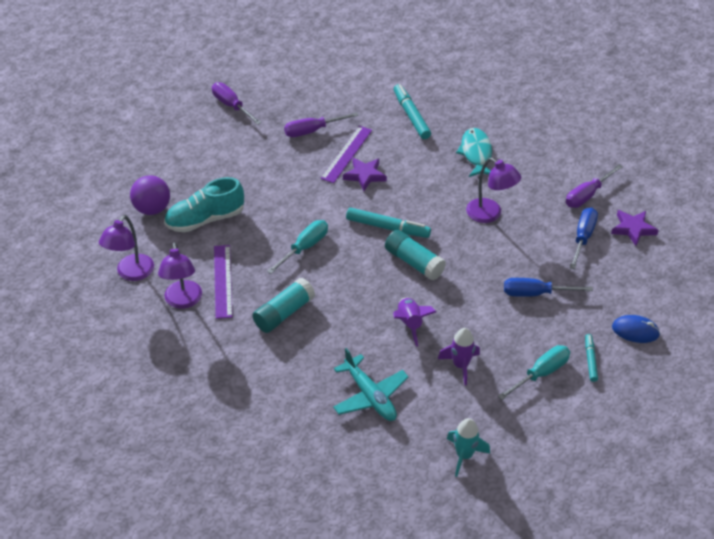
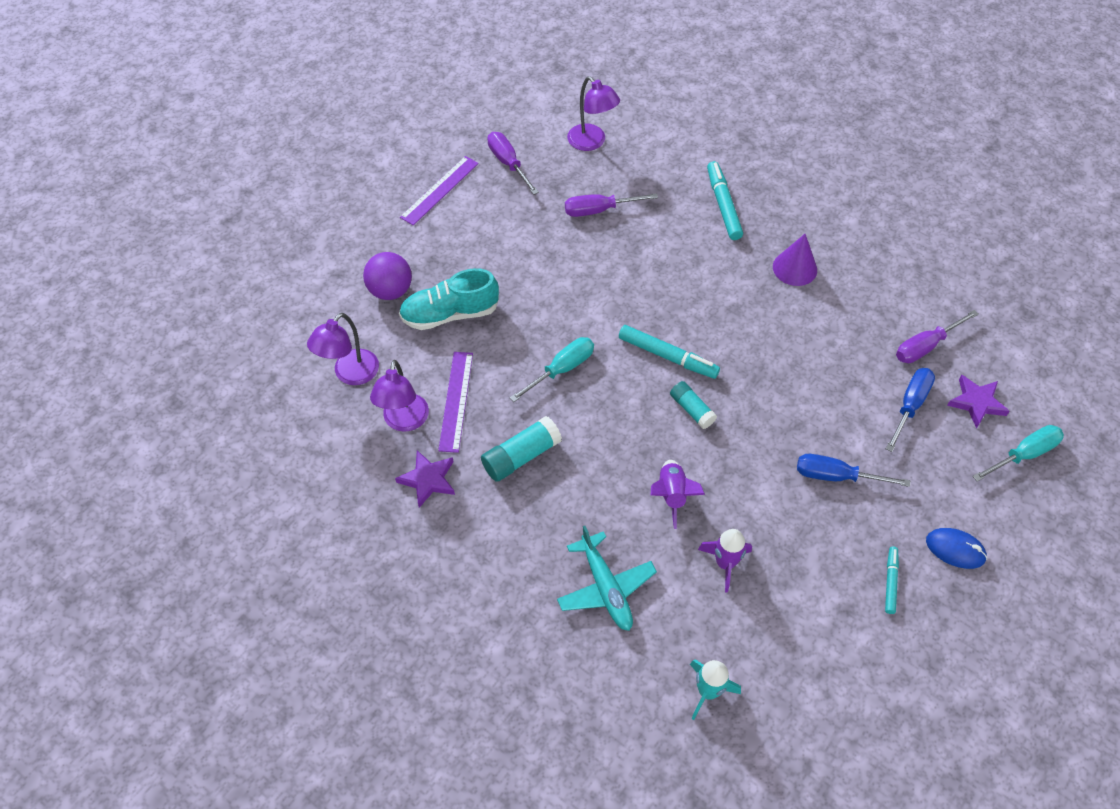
camera: 10 degrees right, 10 degrees up
purple ruler [321,126,372,183] -> purple ruler moved to [400,156,479,225]
purple star [343,158,387,191] -> purple star moved to [395,450,455,508]
turquoise glue stick [385,230,446,280] -> turquoise glue stick [670,381,717,429], size x0.66
turquoise fish [456,128,492,177] -> purple cone [773,234,817,286]
purple lamp [466,158,521,223] -> purple lamp moved to [567,76,620,151]
turquoise screwdriver [498,345,570,400] -> turquoise screwdriver moved to [972,425,1064,482]

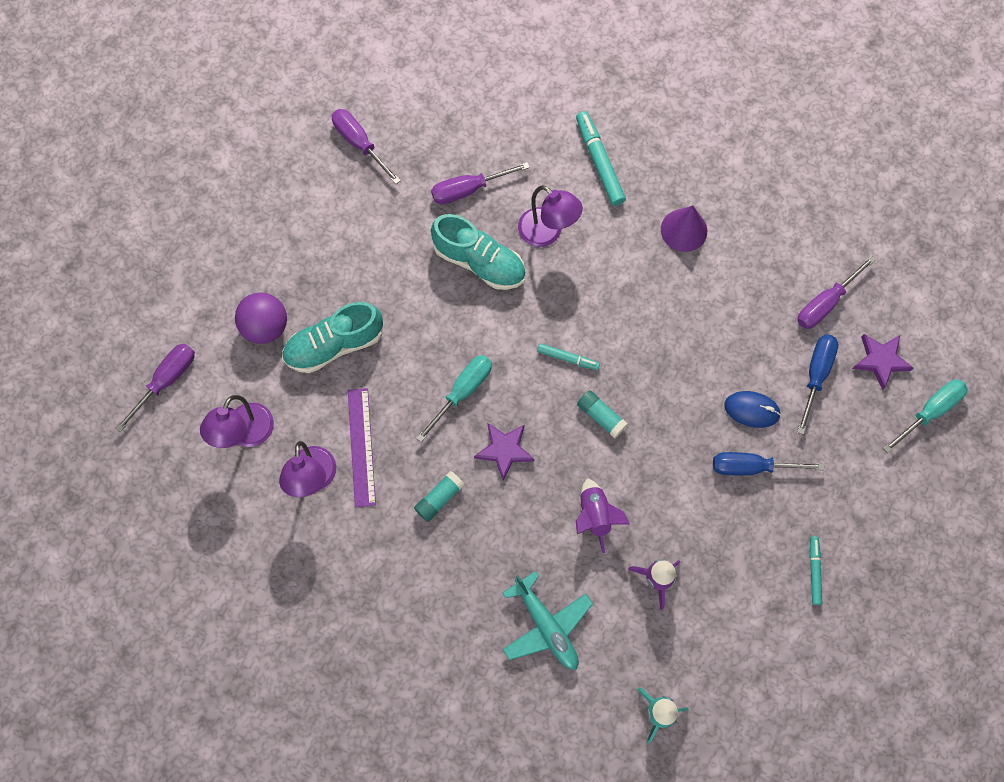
camera: 10 degrees left, 15 degrees up
purple star [395,450,455,508] -> purple star moved to [474,423,534,481]
purple ruler [400,156,479,225] -> none
turquoise glue stick [481,416,562,482] -> turquoise glue stick [414,471,465,522], size x0.66
purple lamp [567,76,620,151] -> purple lamp moved to [518,185,583,247]
turquoise marker [619,325,720,379] -> turquoise marker [537,343,600,370], size x0.58
blue mouse [926,528,987,569] -> blue mouse moved to [724,391,781,428]
none -> purple screwdriver [115,344,195,432]
none -> turquoise shoe [431,214,526,290]

